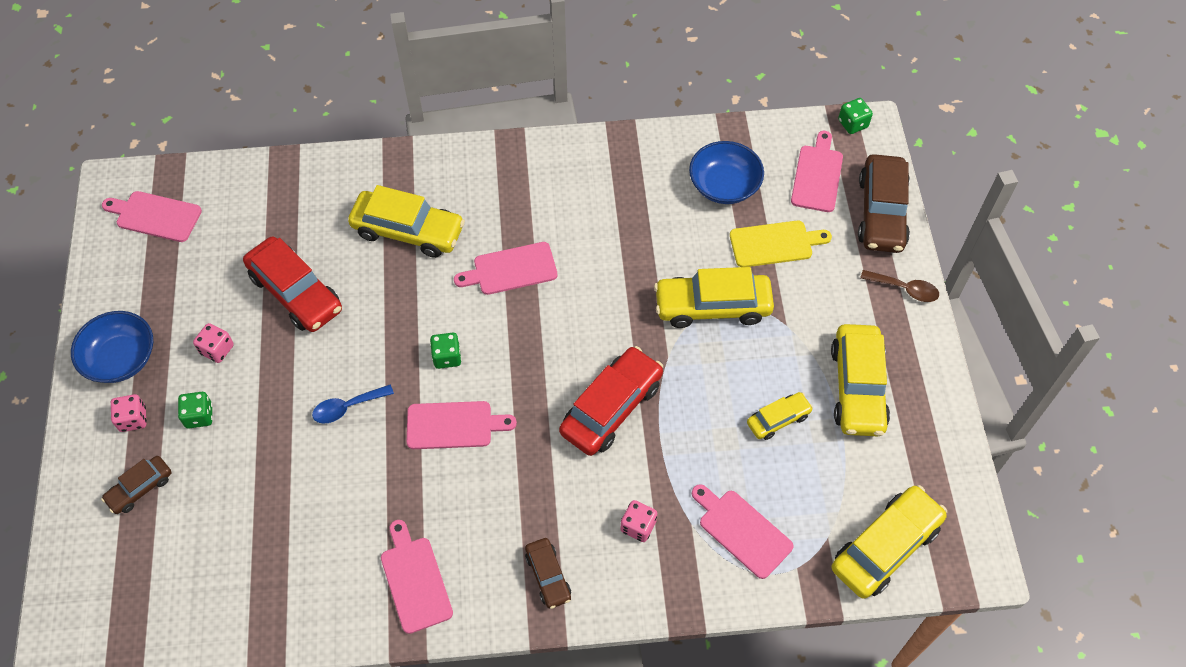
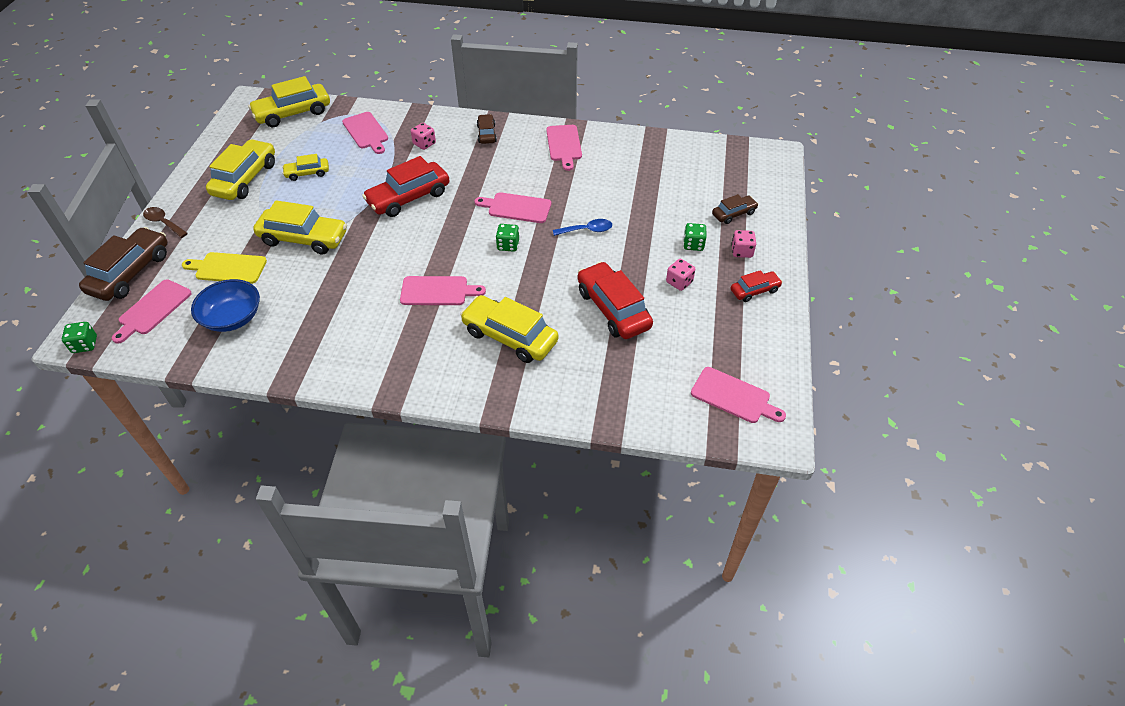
camera: 165 degrees left, 10 degrees down
blue bowl [71,311,153,383] -> red car [731,270,783,302]

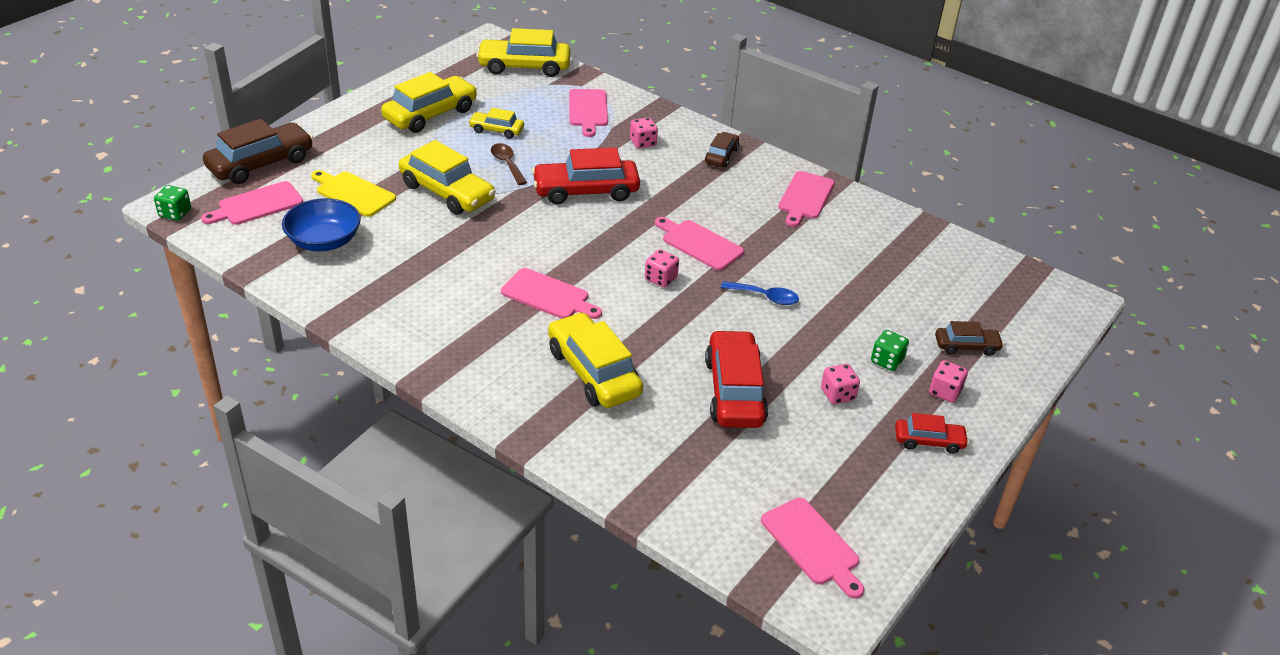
camera: 25 degrees right, 10 degrees down
brown spoon [143,207,188,238] -> brown spoon moved to [491,143,527,185]
green dice [496,224,519,252] -> pink dice [645,249,679,288]

